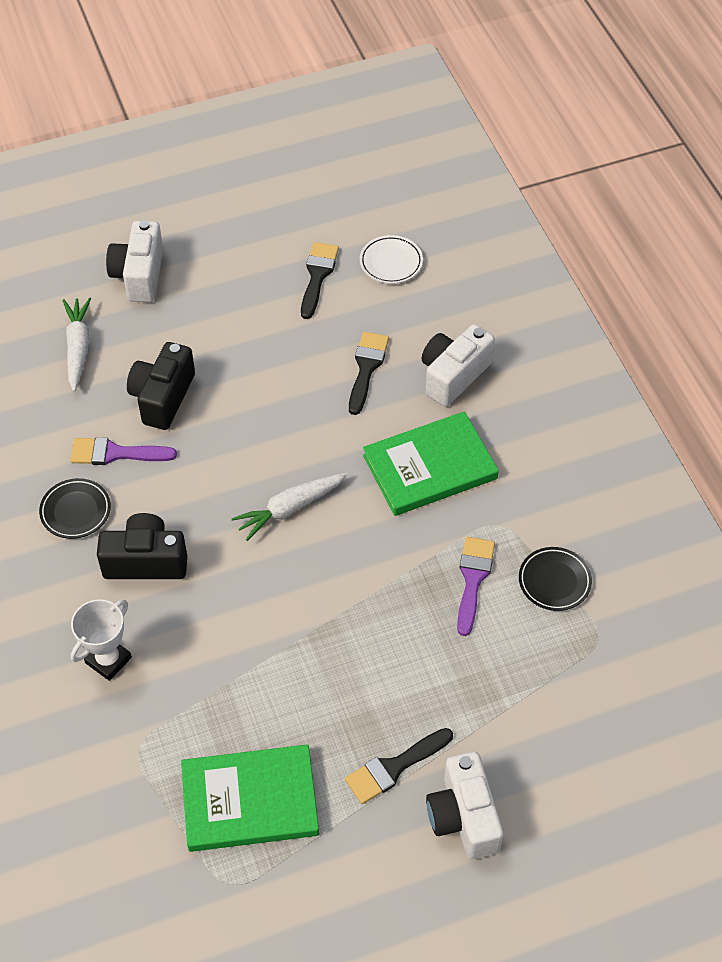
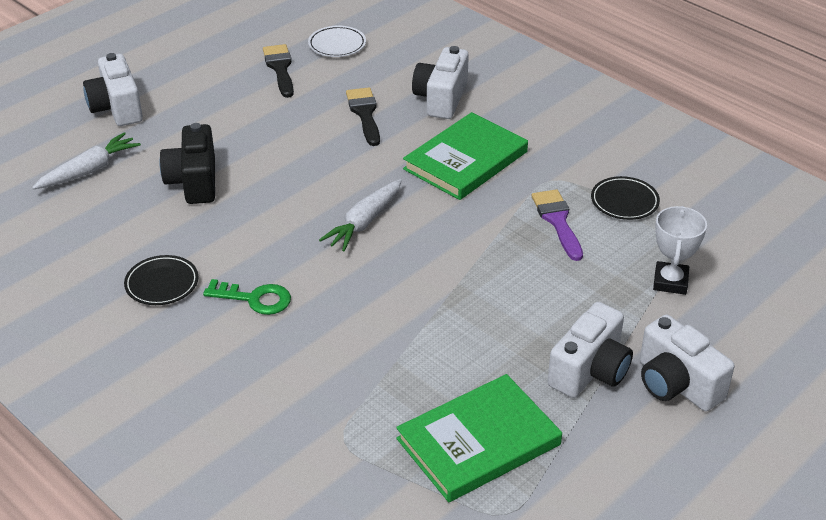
camera: 25 degrees left, 15 degrees down
white carrot [63,297,91,392] -> white carrot turned 75 degrees clockwise [32,132,141,189]
purple brush [70,437,177,465] -> none
white trophy [71,599,132,681] -> white trophy moved to [653,206,707,295]
black camera [97,513,187,579] -> green key [203,279,291,315]
black brush [345,728,453,804] -> white camera [547,302,633,398]

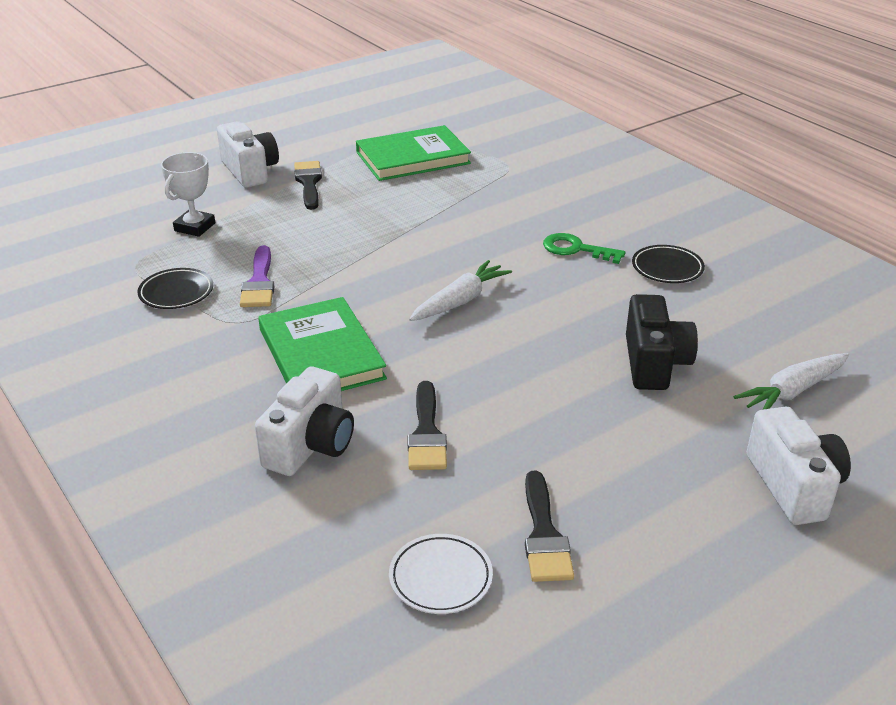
camera: 170 degrees left, 5 degrees down
green book [403,112,528,200] -> green book turned 75 degrees counterclockwise [258,297,387,391]
white camera [547,302,633,398] -> black brush [294,161,322,210]

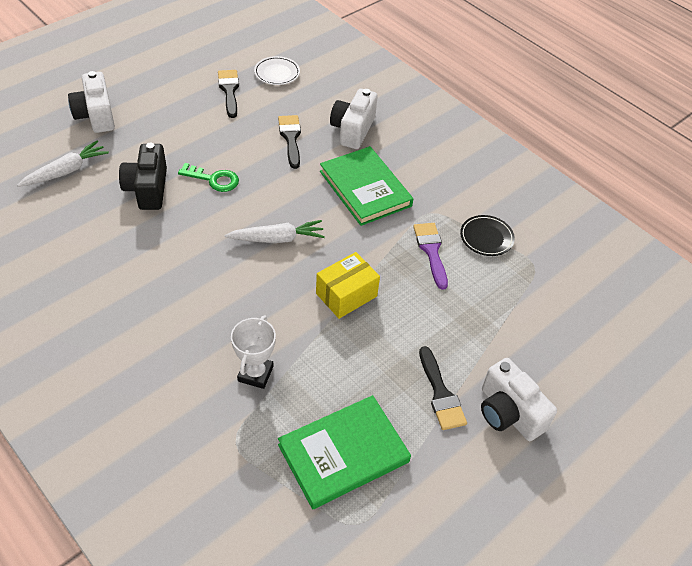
camera: 170 degrees right, 15 degrees up
white trophy [161,152,215,237] -> white trophy moved to [231,315,276,389]
white carrot [409,260,512,321] -> white carrot turned 135 degrees counterclockwise [225,220,325,243]
green key [543,233,626,264] -> green key moved to [178,163,239,192]
black plate [632,245,705,283] -> none
none -> yellow box [316,252,380,319]

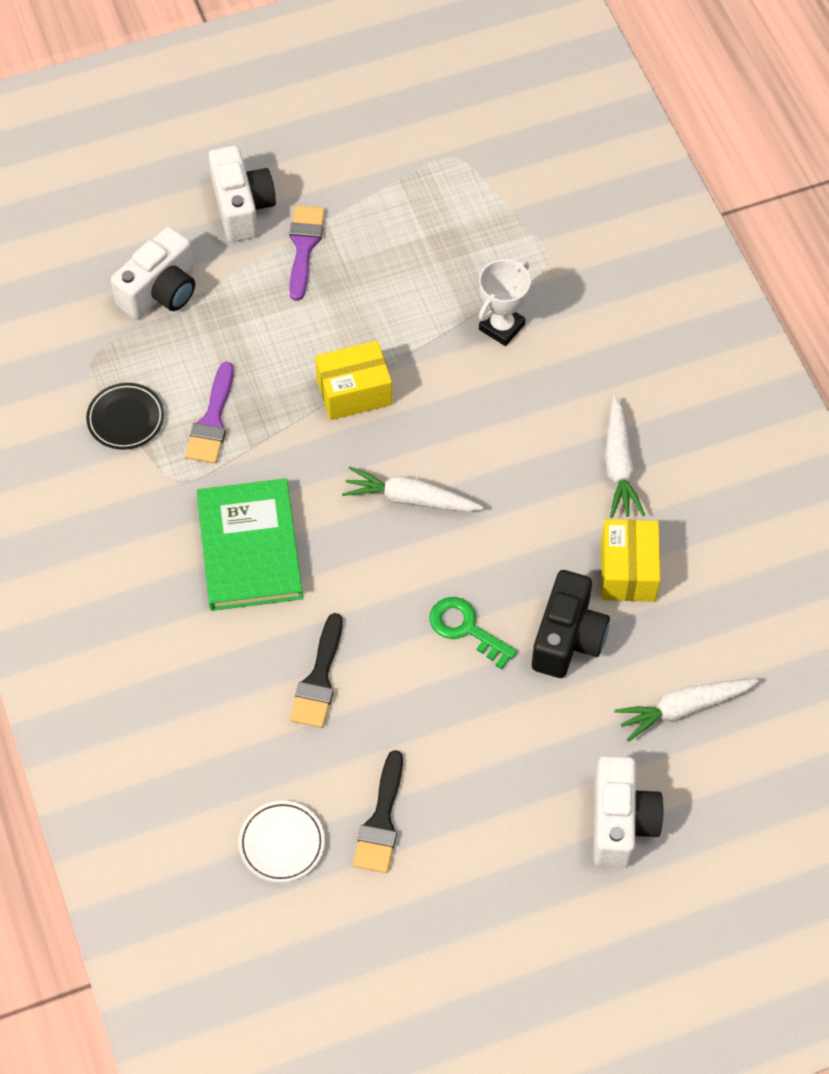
camera: 155 degrees left, 10 degrees up
green book [278,395,411,509] -> none
white camera [330,89,378,149] -> white camera moved to [111,226,195,320]
black brush [419,346,467,430] -> purple brush [289,205,325,301]
none -> yellow box [601,519,660,602]
none -> white carrot [605,396,645,518]

